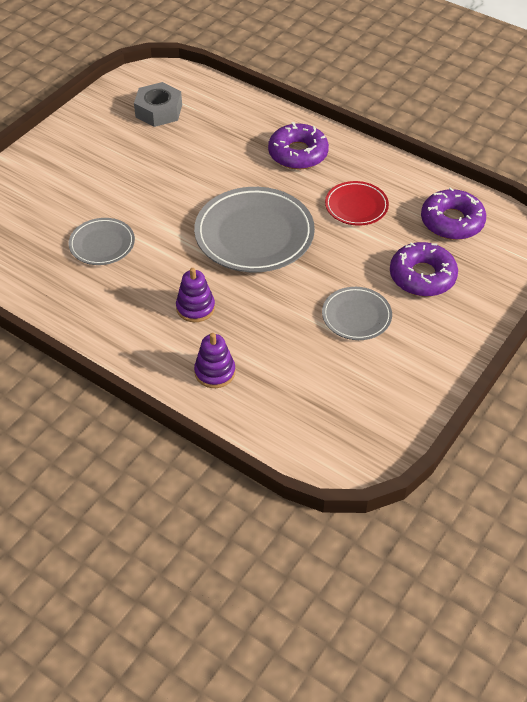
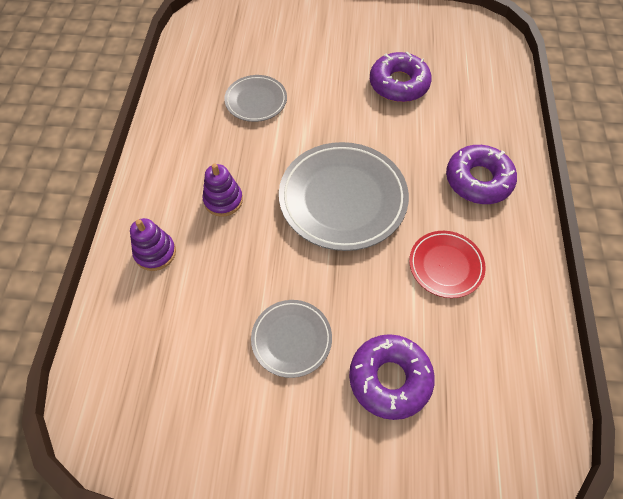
camera: 60 degrees right, 10 degrees up
grey nut [134,82,182,127] -> none
purple donut [421,187,486,240] -> purple donut moved to [370,51,432,102]

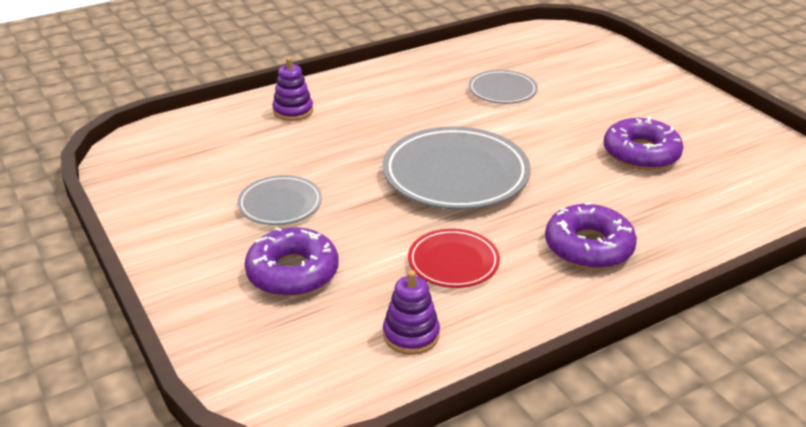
camera: 55 degrees right, 25 degrees down
purple stacking toy [203,164,243,217] -> purple stacking toy moved to [383,270,440,355]

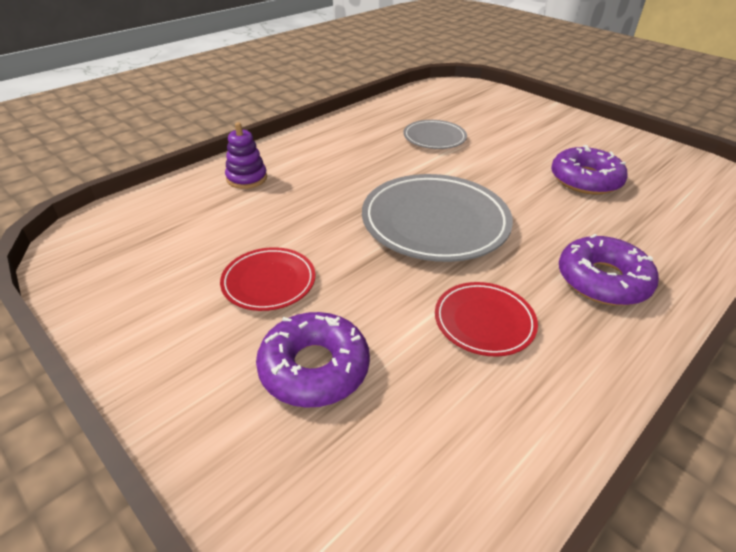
camera: 15 degrees left, 5 degrees up
grey plate [237,175,322,225] -> red plate [220,247,315,311]
purple stacking toy [383,270,440,355] -> none

